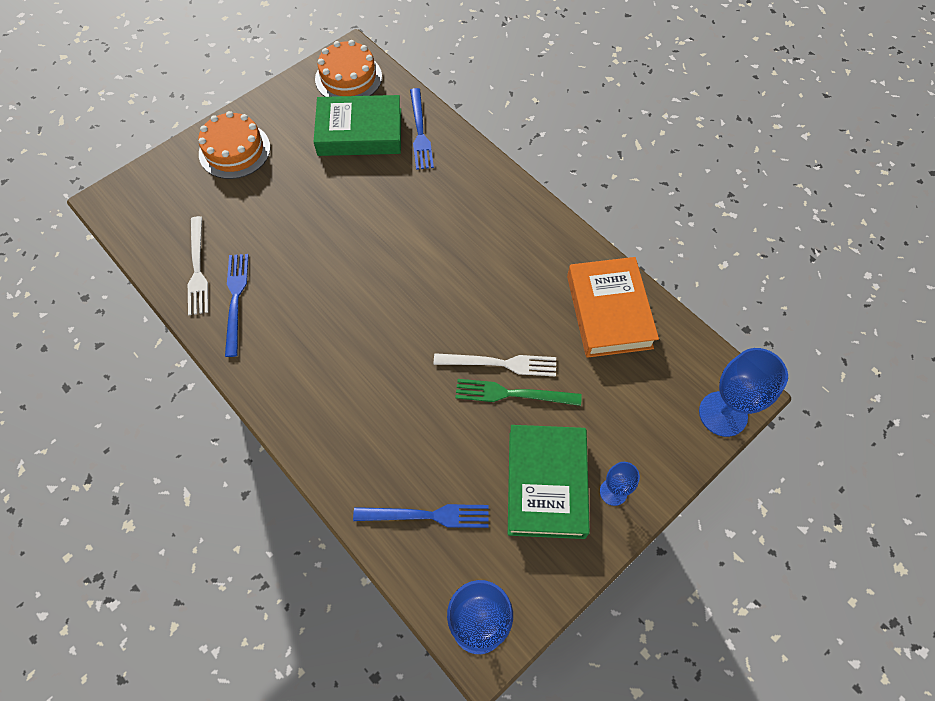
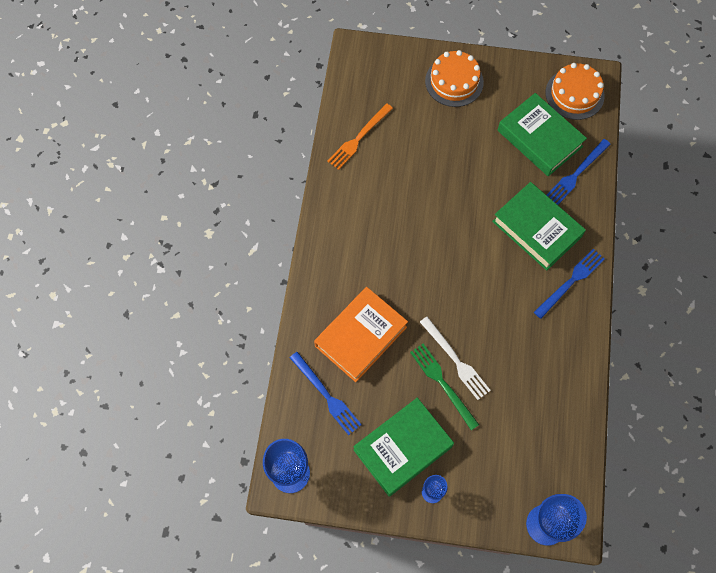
camera: 50 degrees right, 5 degrees up
white fork [188,216,208,315] -> orange fork [327,103,393,170]
blue fork [225,254,249,357] -> blue fork moved to [534,249,605,319]
orange book [567,257,659,358] -> orange book moved to [314,287,408,382]
none -> green book [492,182,586,271]

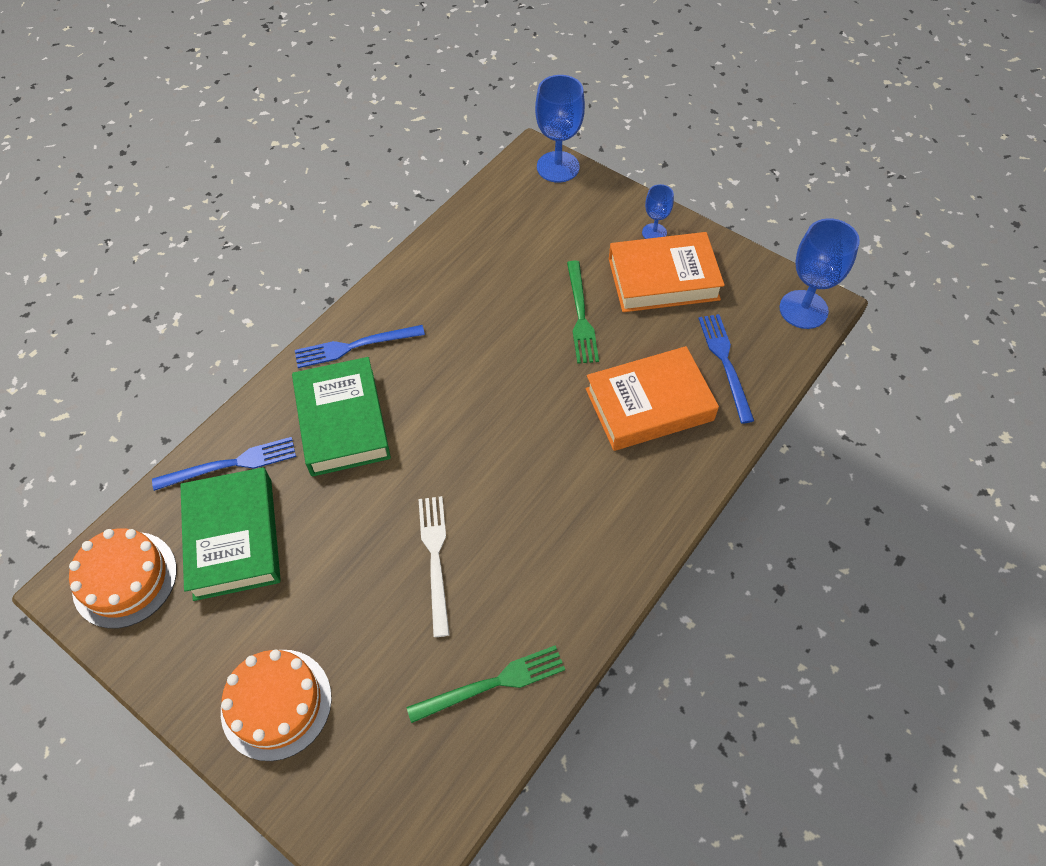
camera: 150 degrees left, 10 degrees down
orange fork [327,103,393,170] -> green fork [407,645,565,723]
green book [353,398,454,497] -> orange book [609,232,725,312]
white fork [420,317,491,400] -> white fork moved to [418,496,450,637]

